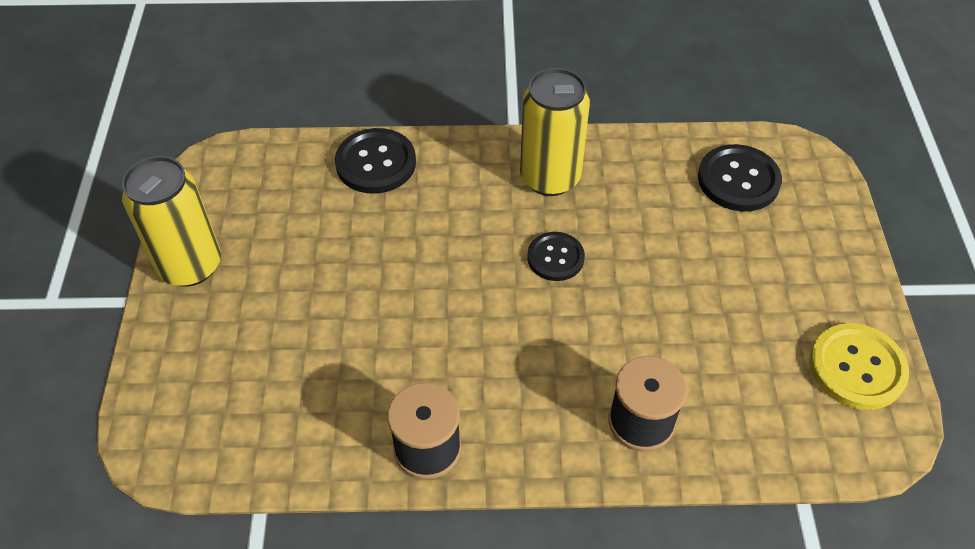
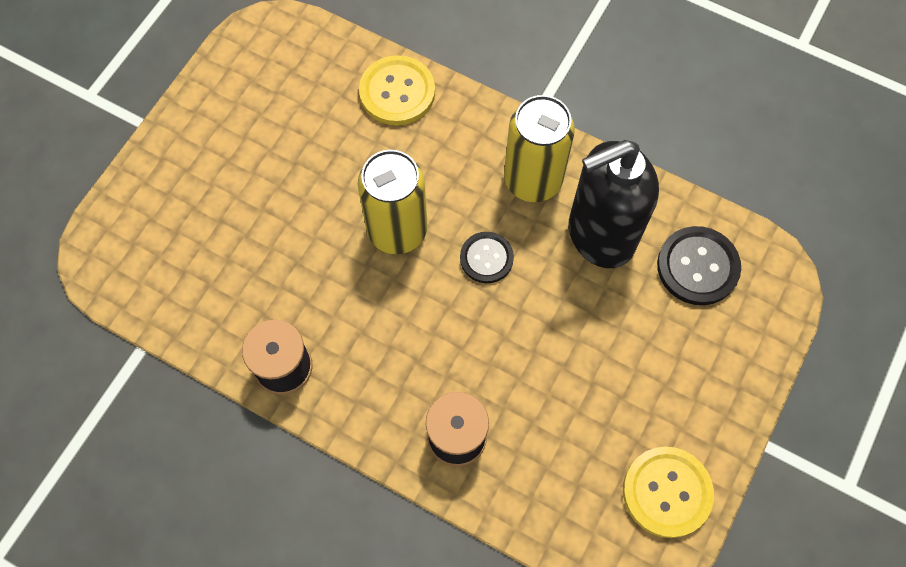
camera: 30 degrees right, 15 degrees up
yellow can [122,156,221,287] -> yellow can moved to [357,150,427,254]
black button [335,128,416,194] -> yellow button [359,55,435,125]
none -> black soap dispenser [569,140,659,268]

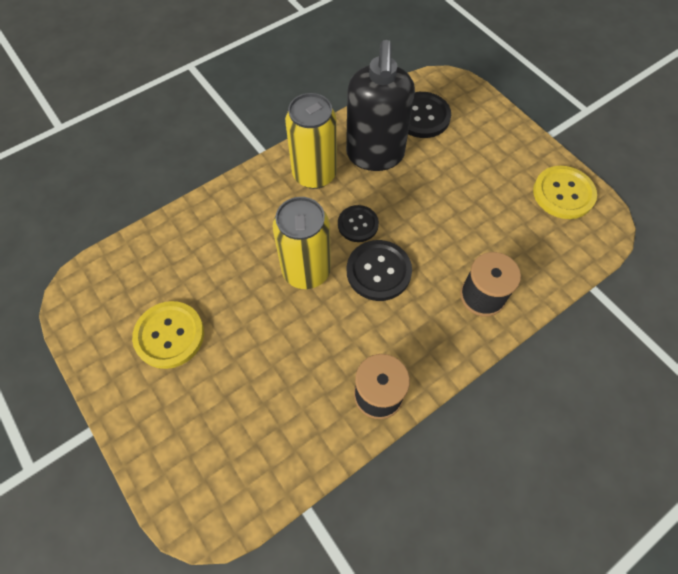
camera: 65 degrees left, 5 degrees down
yellow button [359,55,435,125] -> yellow button moved to [132,301,204,369]
none -> black button [347,240,412,301]

